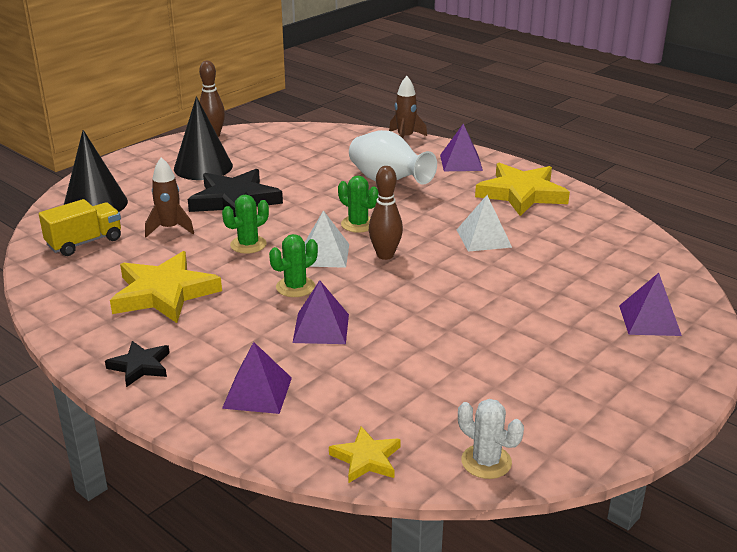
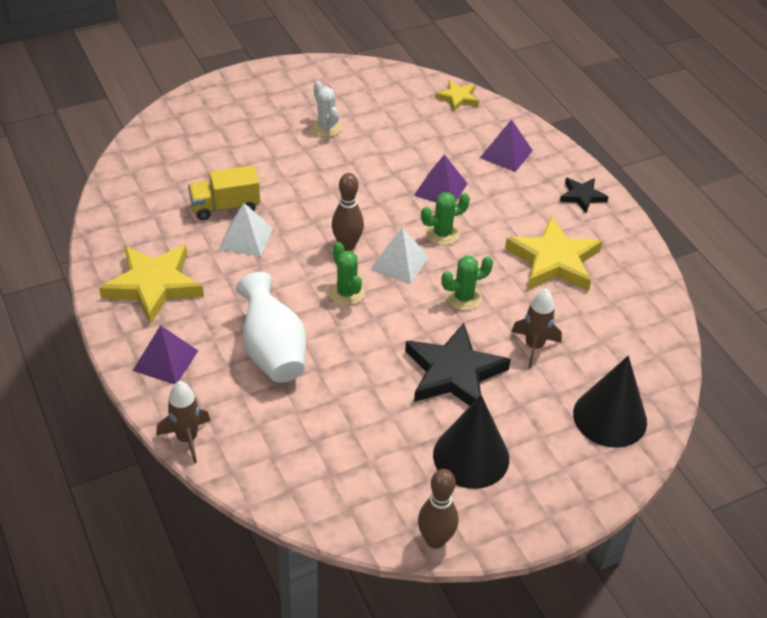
camera: 160 degrees left, 15 degrees up
yellow truck [39,199,121,256] -> yellow truck moved to [188,165,260,220]
white cactus [458,399,524,479] -> white cactus moved to [310,81,342,137]
purple pyramid [619,273,682,336] -> none

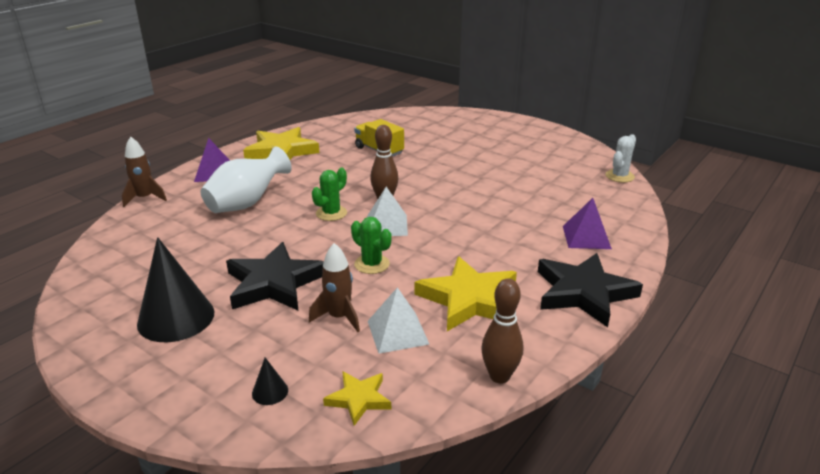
camera: 65 degrees right, 15 degrees down
white pyramid [219,203,273,257] -> white pyramid moved to [368,287,430,354]
white cactus [310,81,342,137] -> white cactus moved to [606,134,636,183]
purple pyramid [414,154,468,203] -> none
brown bowling pin [418,469,458,549] -> brown bowling pin moved to [481,278,523,384]
green cactus [421,192,470,245] -> none
yellow star [435,80,479,112] -> yellow star moved to [323,371,391,426]
black star [560,178,608,213] -> black star [538,253,643,327], size x1.90
black cone [573,356,647,448] -> black cone [252,358,288,405], size x0.42

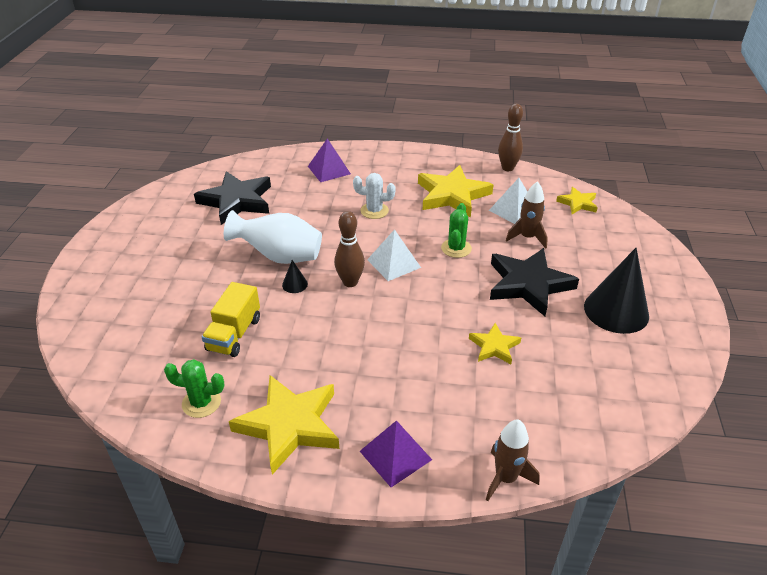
camera: 120 degrees left, 10 degrees up
white vase [200,146,292,213] -> white vase moved to [224,210,322,264]
black cone [252,358,288,405] -> black cone moved to [282,260,308,293]
green cactus [312,168,347,221] -> green cactus moved to [164,359,225,418]
black star [538,253,643,327] -> black star moved to [194,171,271,225]
white cactus [606,134,636,183] -> white cactus moved to [353,173,396,219]
none -> yellow star [469,323,521,364]

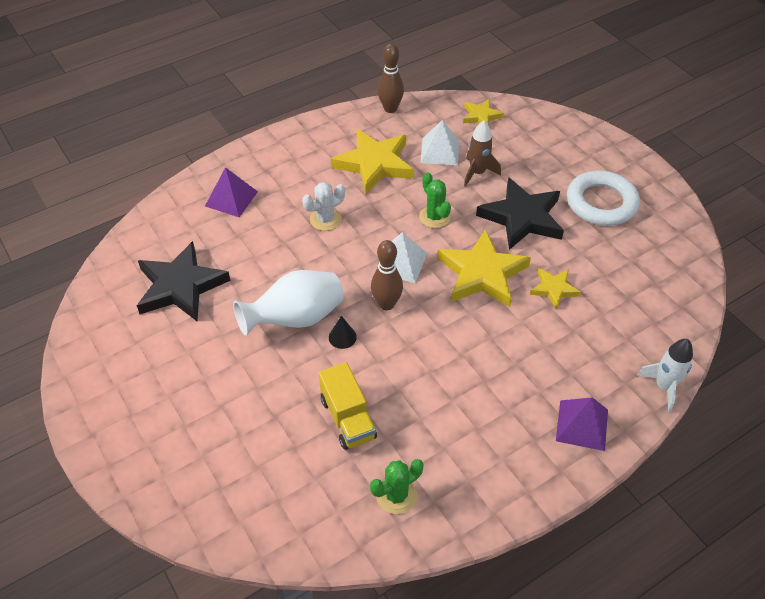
camera: 40 degrees left, 10 degrees up
yellow star [229,375,339,475] -> yellow star moved to [437,229,531,307]
brown rocket [486,420,540,501] -> white rocket [637,339,693,412]
black cone [584,248,649,334] -> white ring [567,170,640,226]

